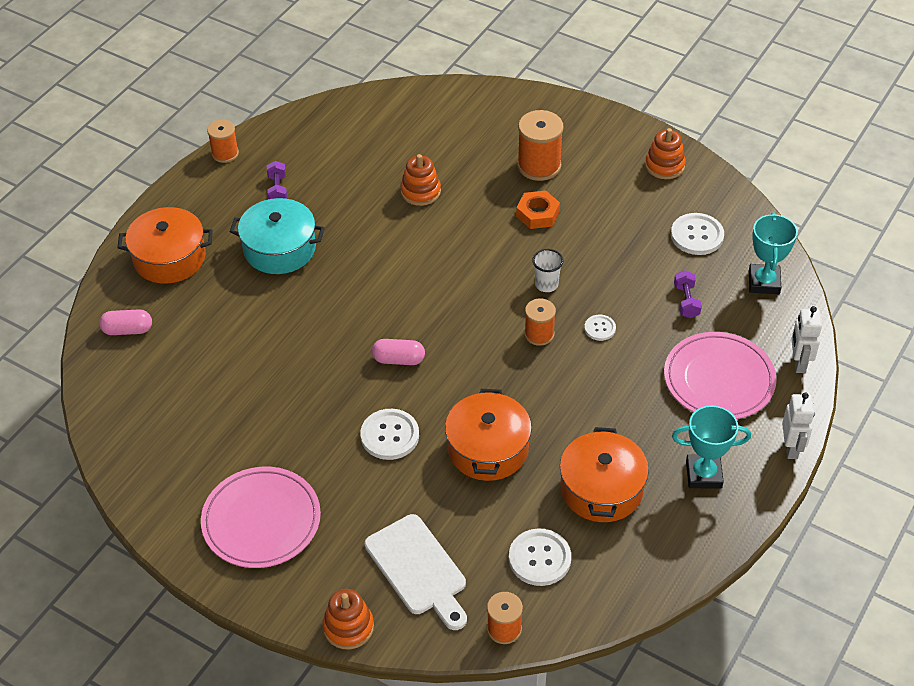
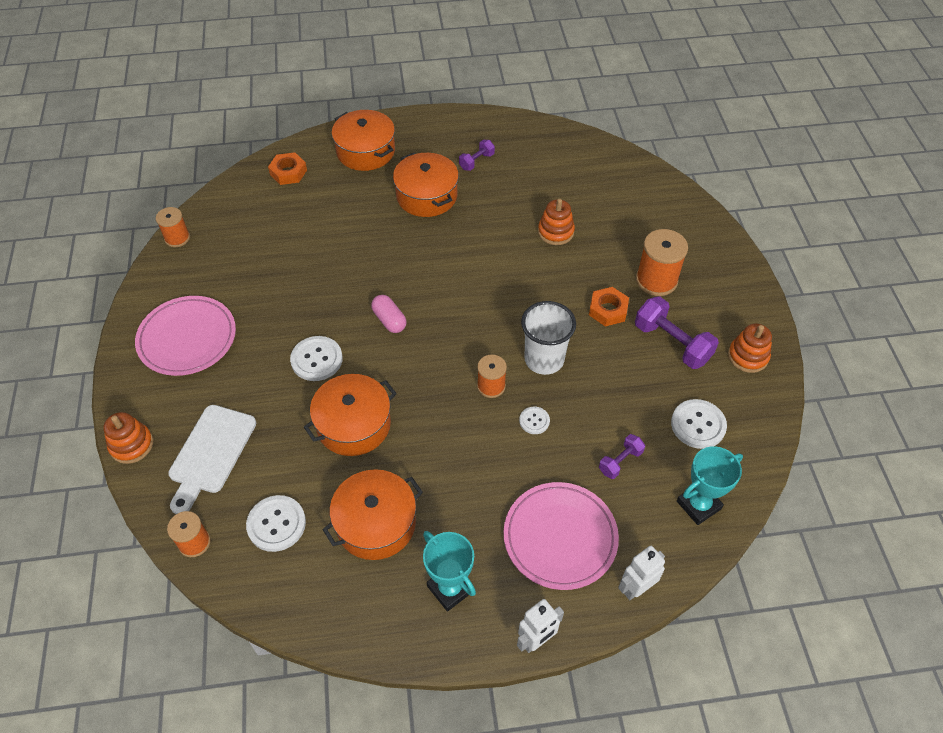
camera: 50 degrees right, 5 degrees up
pink capsule [99,309,152,335] -> orange nut [268,152,307,185]
orange spool [207,119,239,163] -> orange spool moved to [156,207,190,247]
turquoise pot [229,198,325,274] -> orange pot [393,153,459,217]
white cup [532,249,563,292] -> white cup [521,301,576,375], size x1.79
none -> purple dumbbell [635,296,719,369]

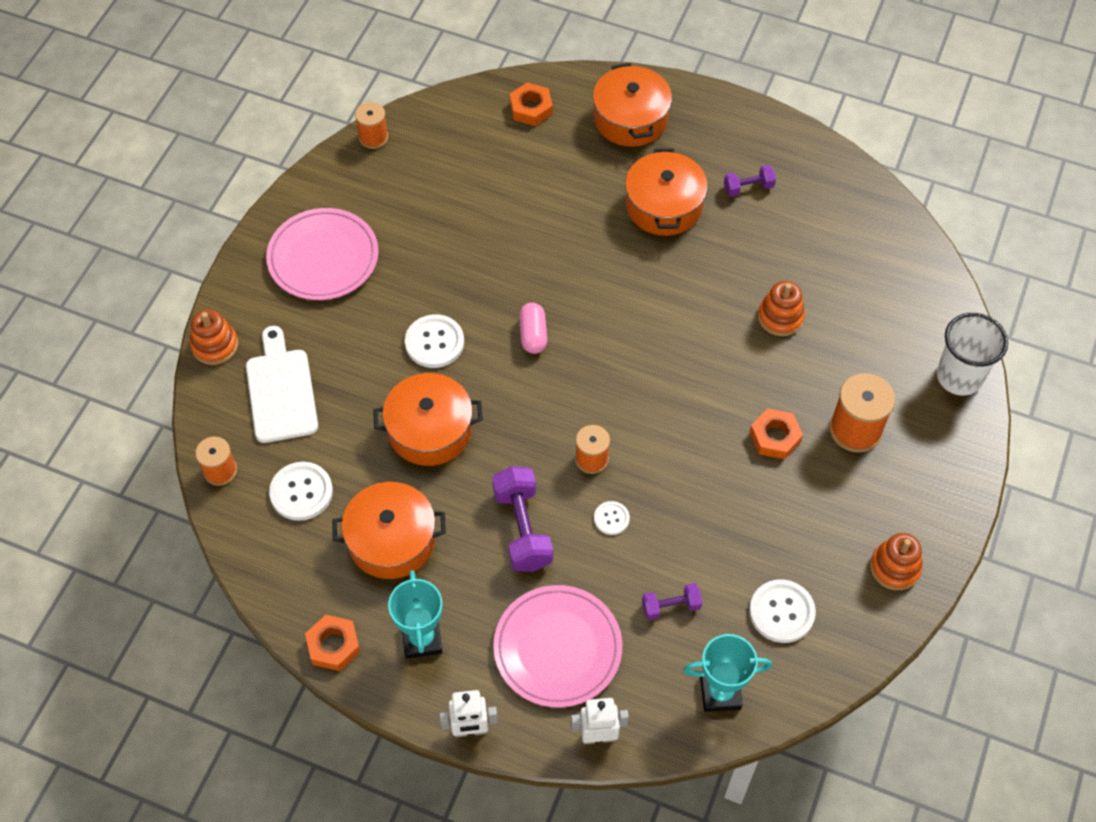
camera: 30 degrees right, 5 degrees up
white cutting board [168,405,256,514] -> white cutting board turned 120 degrees clockwise [246,326,318,443]
white cup [521,301,576,375] -> white cup moved to [937,313,1008,396]
purple dumbbell [635,296,719,369] -> purple dumbbell moved to [492,466,553,572]
none -> orange nut [305,615,360,671]

